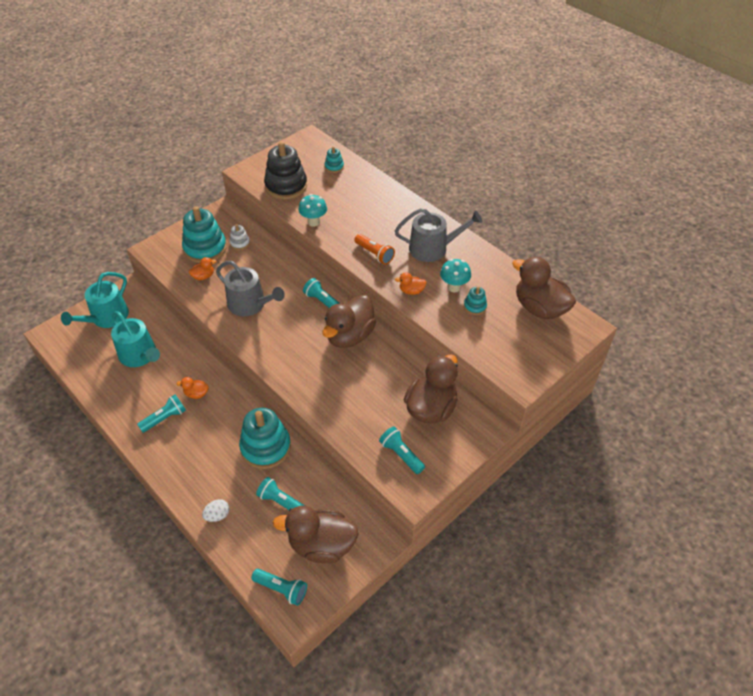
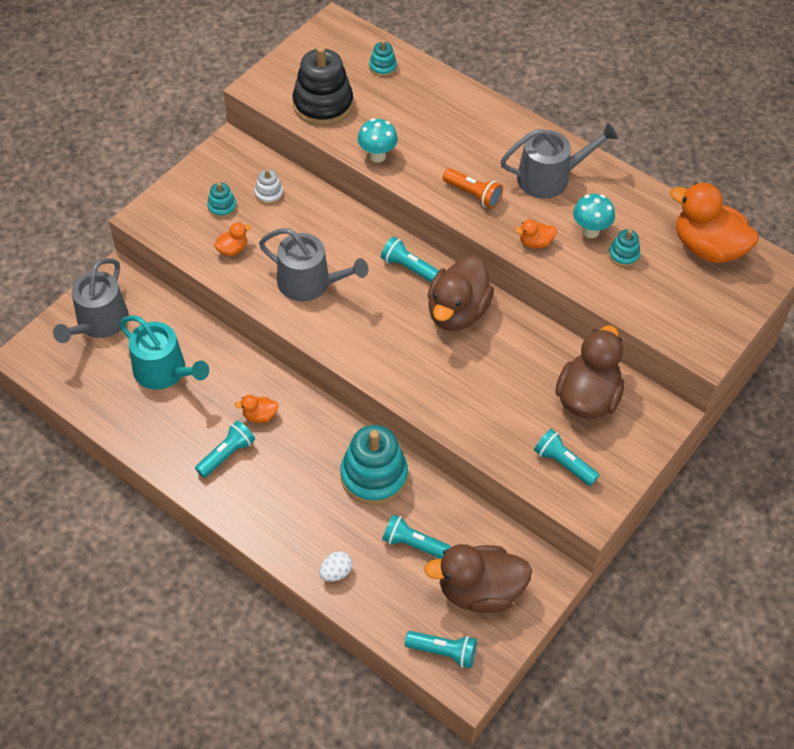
camera: 10 degrees left, 5 degrees up
turquoise watering can [61,272,129,328] -> grey watering can [53,258,129,343]
turquoise stacking toy [182,206,227,263] -> turquoise stacking toy [207,183,237,218], size x0.47
brown duck [512,257,576,319] -> orange duck [670,182,759,263]

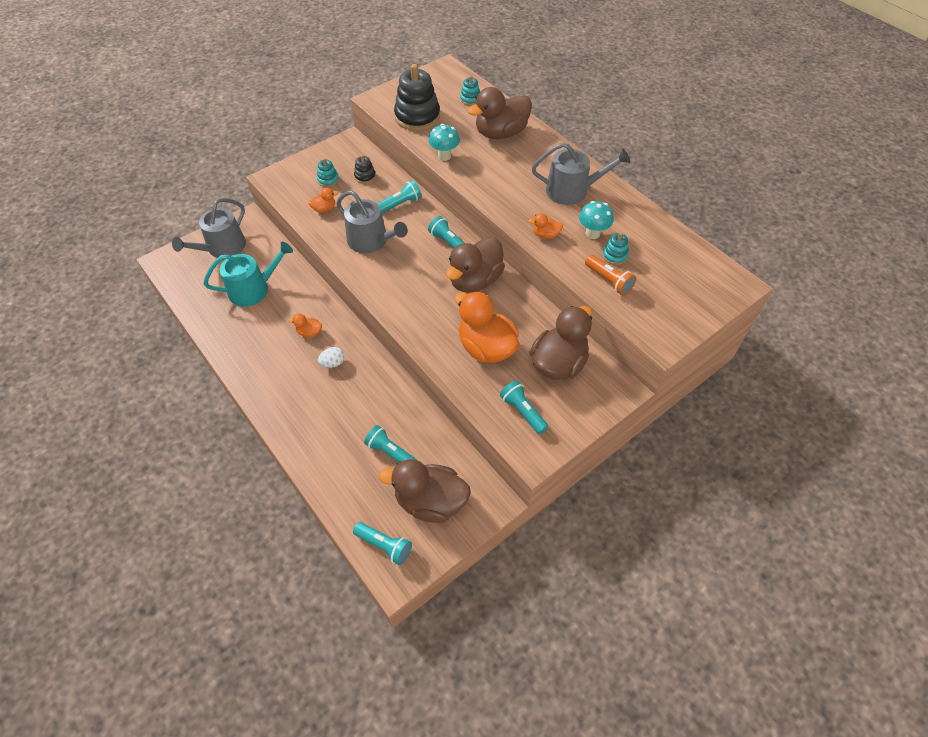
camera: 15 degrees right, 0 degrees up
turquoise watering can [119,315,209,390] -> turquoise watering can turned 75 degrees counterclockwise [203,242,293,307]
turquoise flashlight [195,420,255,478] -> turquoise flashlight moved to [377,180,422,213]
white stacking toy [255,169,283,205] -> black stacking toy [354,155,376,184]
white egg [319,551,352,582] -> white egg moved to [318,347,344,368]
turquoise stacking toy [340,425,408,505] -> none
orange flashlight [443,168,503,209] -> orange flashlight moved to [585,255,636,295]
orange duck [670,182,759,263] -> orange duck moved to [454,291,519,363]
none -> brown duck [467,87,532,139]

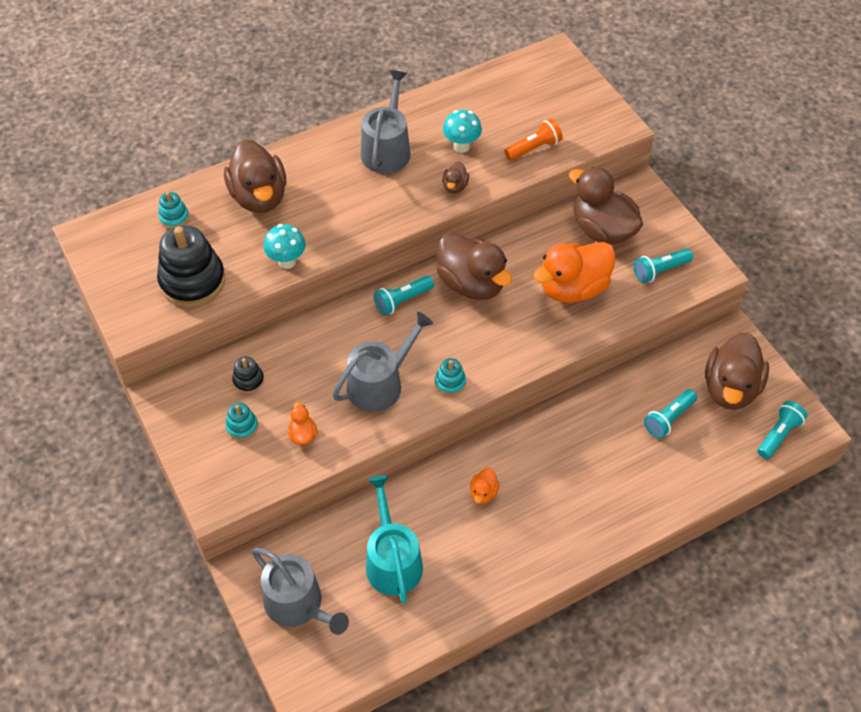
camera: 80 degrees left, 0 degrees up
white egg [318,347,344,368] -> none
turquoise flashlight [377,180,422,213] -> none
orange duck [528,213,563,239] -> brown duck [442,162,469,194]
turquoise stacking toy [602,233,629,265] -> turquoise stacking toy moved to [435,358,466,395]

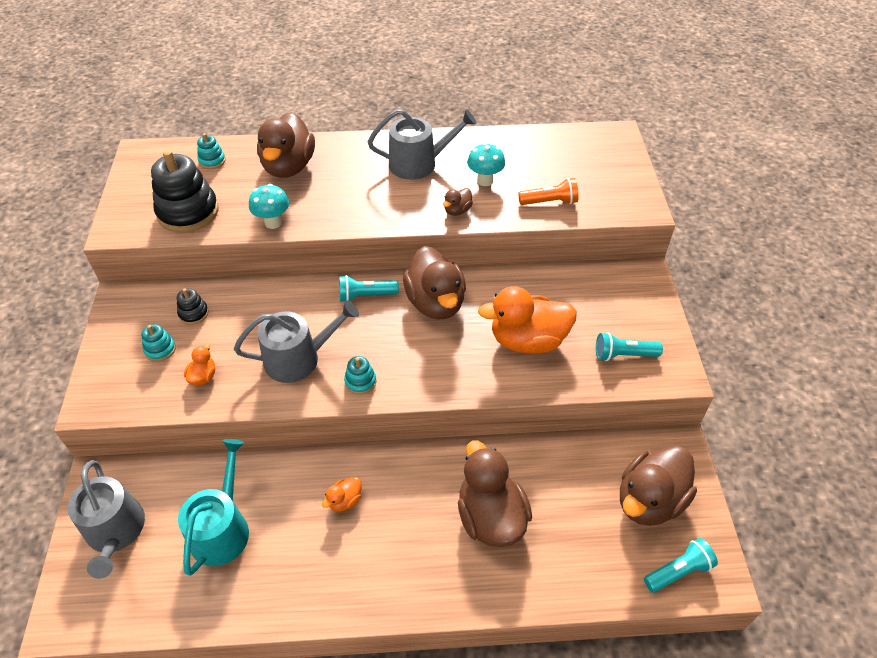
camera: 25 degrees right, 5 degrees down
grey watering can [361,70,411,174] -> grey watering can turned 45 degrees clockwise [368,109,477,180]
brown duck [569,167,643,244] -> brown duck moved to [458,440,532,547]
turquoise flashlight [644,389,697,438] -> none

